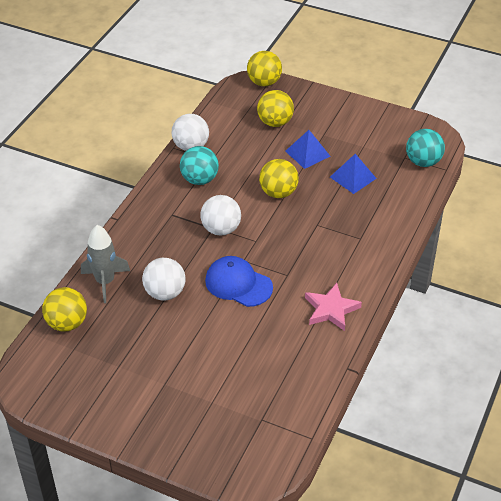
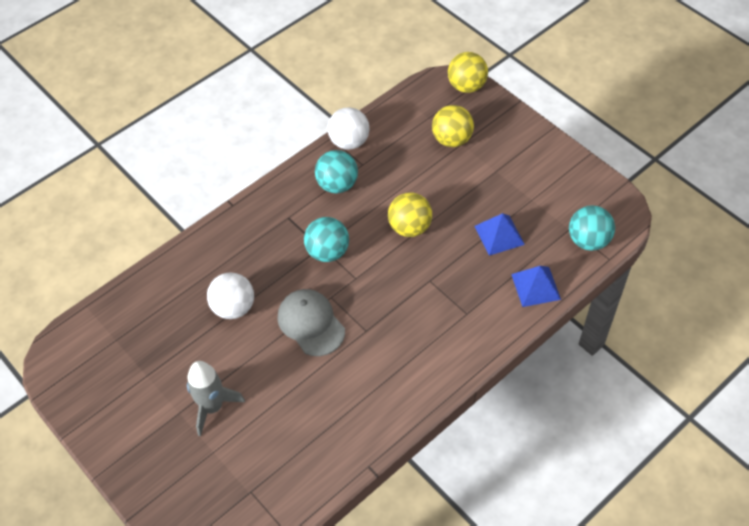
camera: 25 degrees right, 10 degrees up
yellow ball [42,287,87,332] -> none
grey rocket [81,225,130,303] -> grey rocket moved to [187,361,245,436]
white ball [201,195,241,236] -> turquoise ball [304,217,349,262]
blue cap [205,256,273,307] -> grey cap [277,289,345,356]
blue pyramid [285,130,331,169] -> blue pyramid moved to [511,266,561,307]
pink star [305,283,362,331] -> none

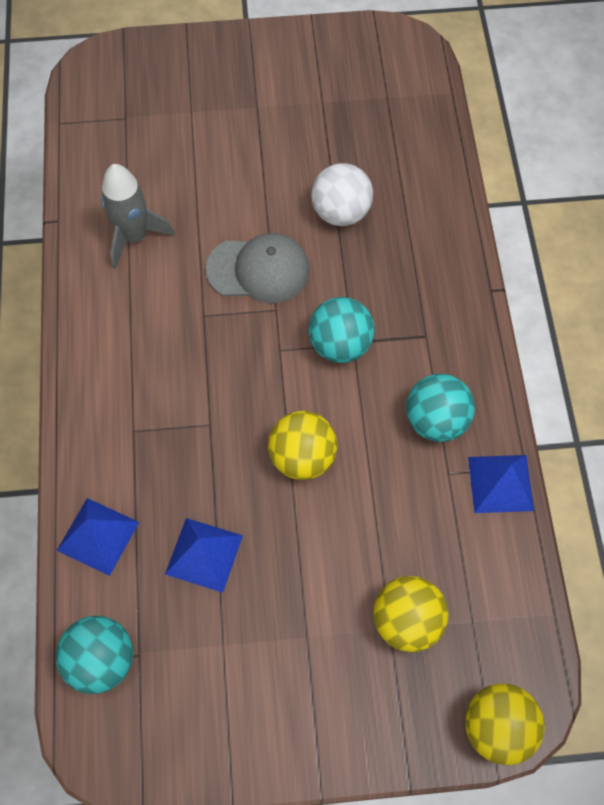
camera: 125 degrees right, 10 degrees up
grey rocket [187,361,245,436] -> grey rocket moved to [101,164,175,269]
white ball [328,107,369,150] -> blue pyramid [468,455,534,513]

